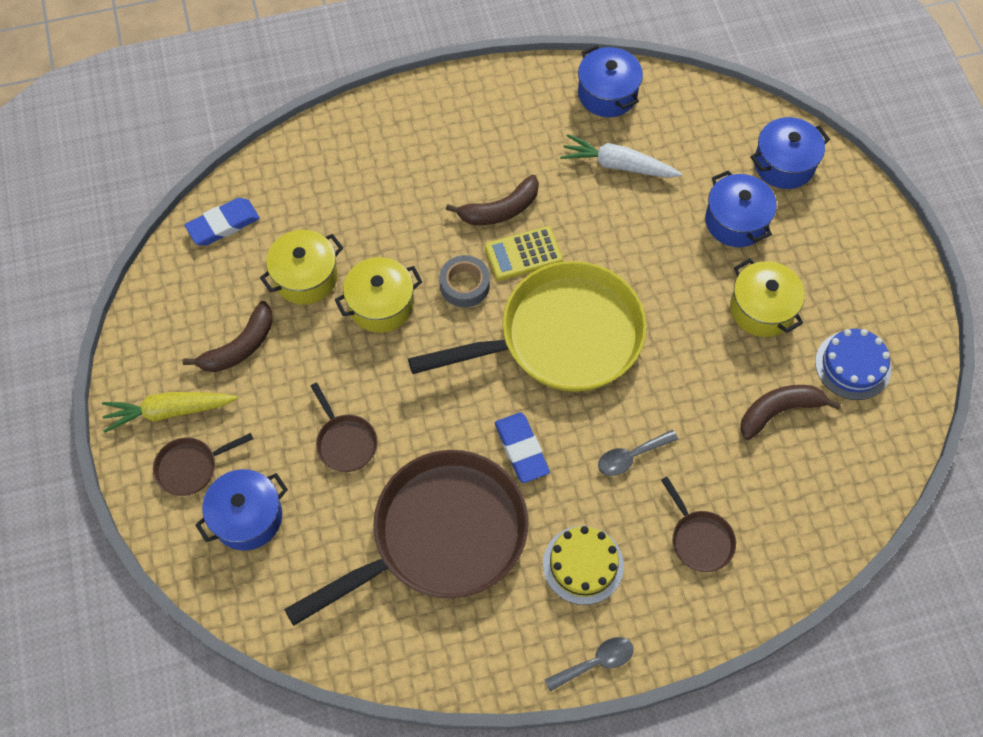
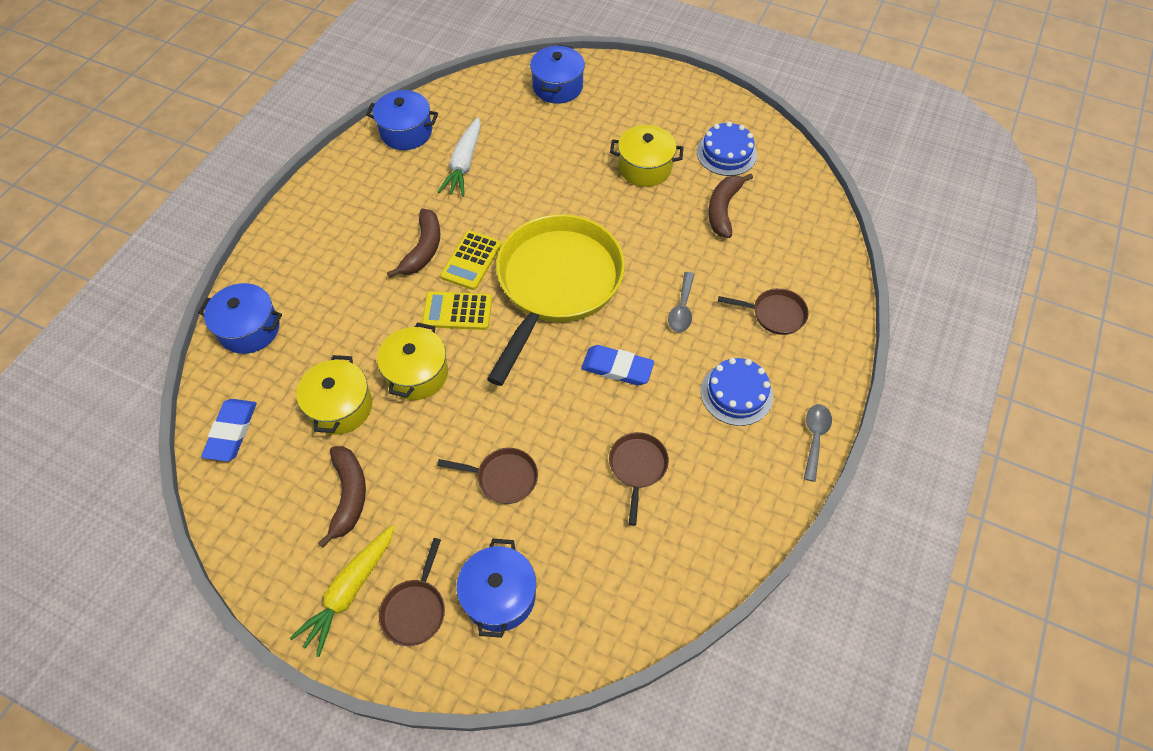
camera: 50 degrees left, 5 degrees down
brown pan [284,450,528,626] -> brown pan [609,432,669,526], size x0.41
grey tape [439,255,490,307] -> yellow calculator [422,291,492,330]
yellow cake [543,526,624,605] -> blue cake [701,358,773,426]
white carrot [560,134,682,178] -> white carrot turned 45 degrees counterclockwise [438,117,481,196]
blue pot [705,170,777,247] -> blue pot moved to [198,283,282,354]

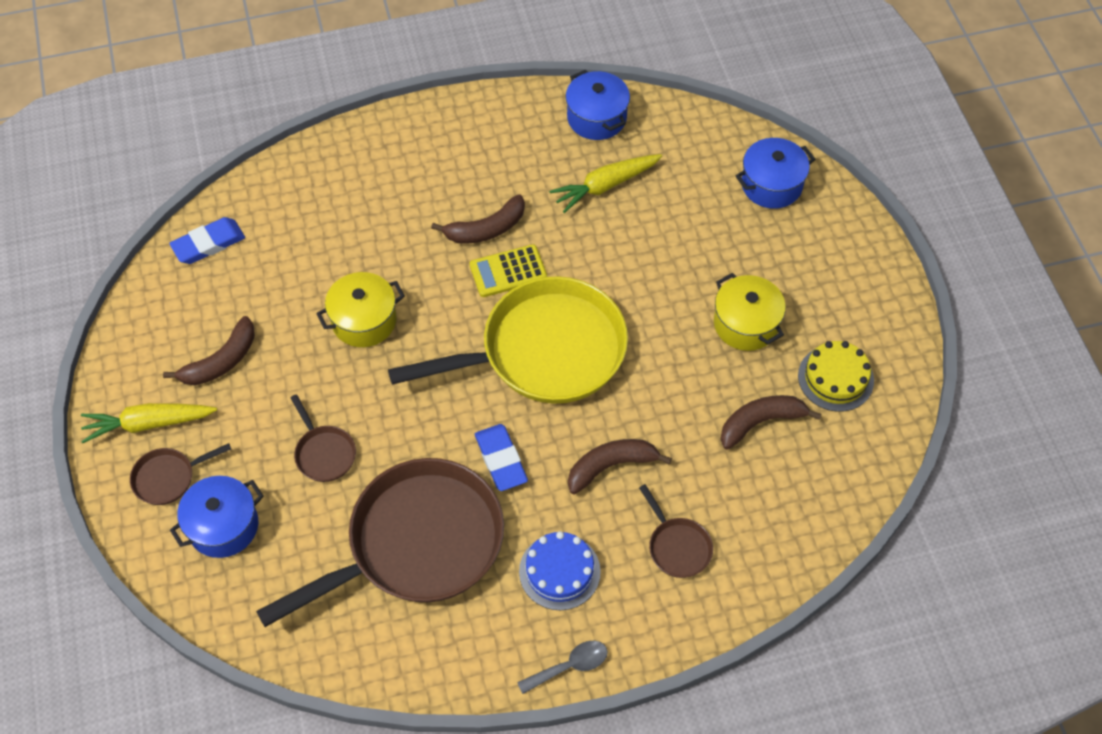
camera: 50 degrees right, 0 degrees up
blue pot [198,283,282,354] -> none
yellow pot [296,355,372,435] -> none
yellow calculator [422,291,492,330] -> none
white carrot [438,117,481,196] -> yellow carrot [549,154,662,213]
brown pan [609,432,669,526] -> brown pan [256,458,504,627], size x2.42
grey spoon [668,272,695,332] -> brown banana [568,439,672,495]
blue cake [697,121,757,176] -> yellow cake [798,341,874,412]

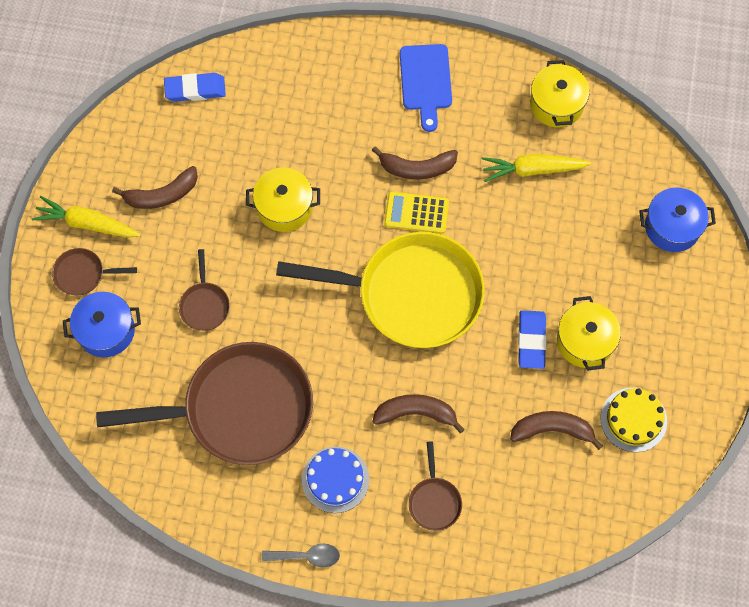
camera: 25 degrees right, 10 degrees up
blue eraser [475,424,528,491] -> blue eraser moved to [518,310,547,369]
blue pot [566,70,630,140] -> yellow pot [530,60,590,127]
none -> blue cutting board [400,44,452,132]

